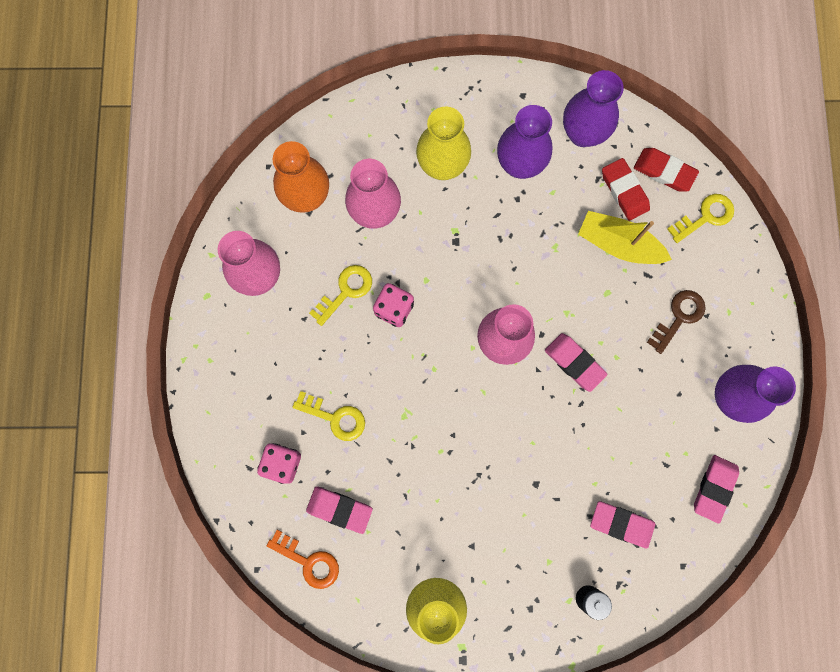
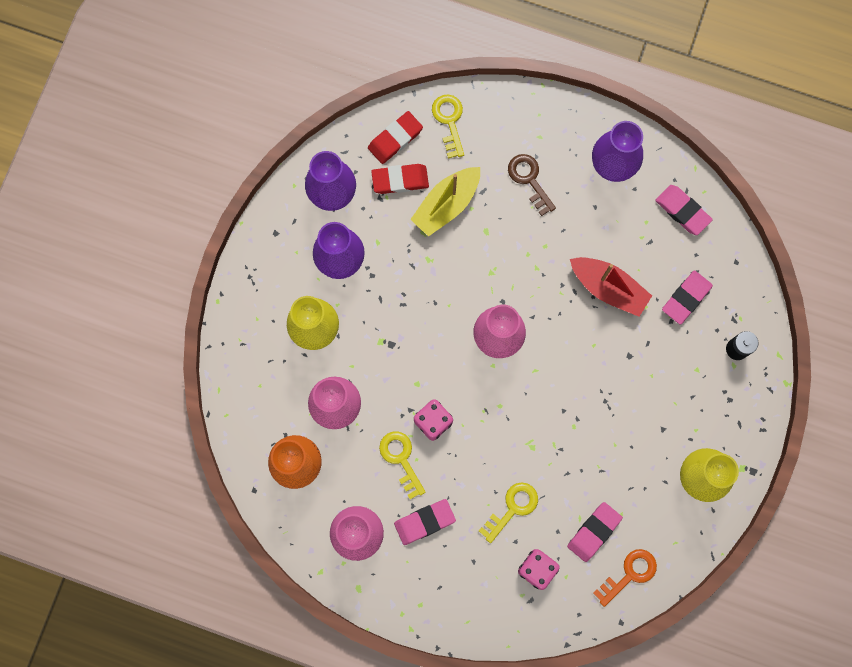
camera: 70 degrees left, 0 degrees up
pink eraser [545,333,607,392] -> pink eraser moved to [394,499,456,545]
none -> red boat [570,257,652,317]

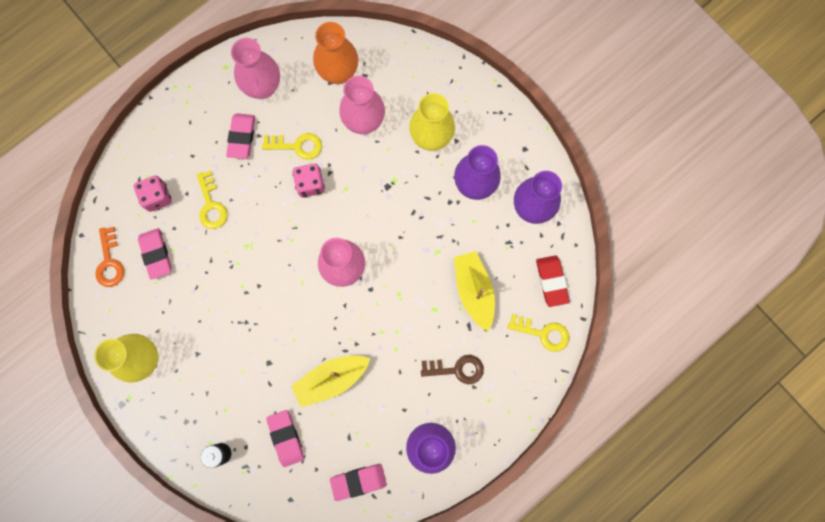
camera: 120 degrees right, 0 degrees up
red eraser [371,164,429,194] -> none
red boat [570,257,652,317] -> yellow boat [291,355,370,408]

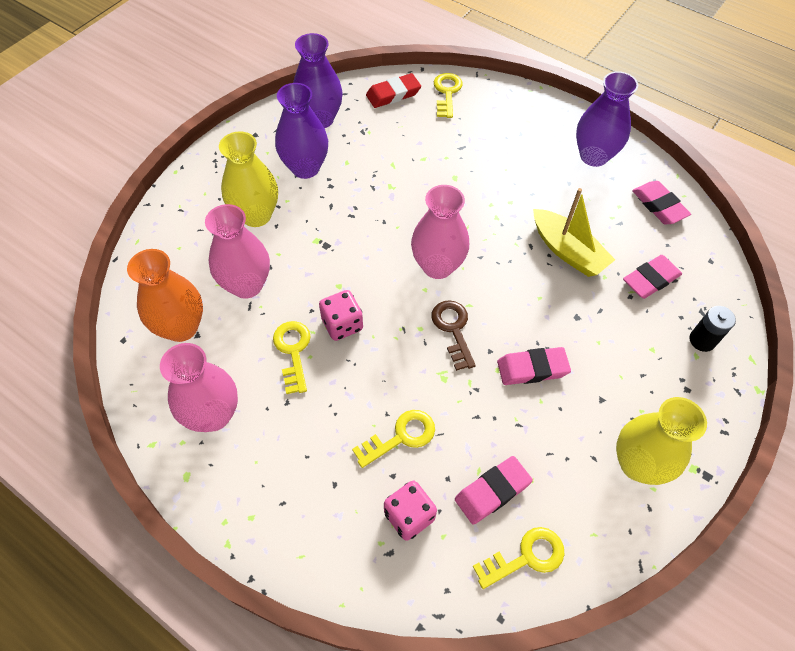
camera: 105 degrees left, 20 degrees down
orange key [95,227,124,287] -> yellow key [473,527,565,589]
pink eraser [226,113,255,159] -> pink eraser moved to [497,347,571,385]
brown key [421,355,484,384] -> brown key moved to [432,300,476,371]
yellow boat [454,251,495,331] -> none

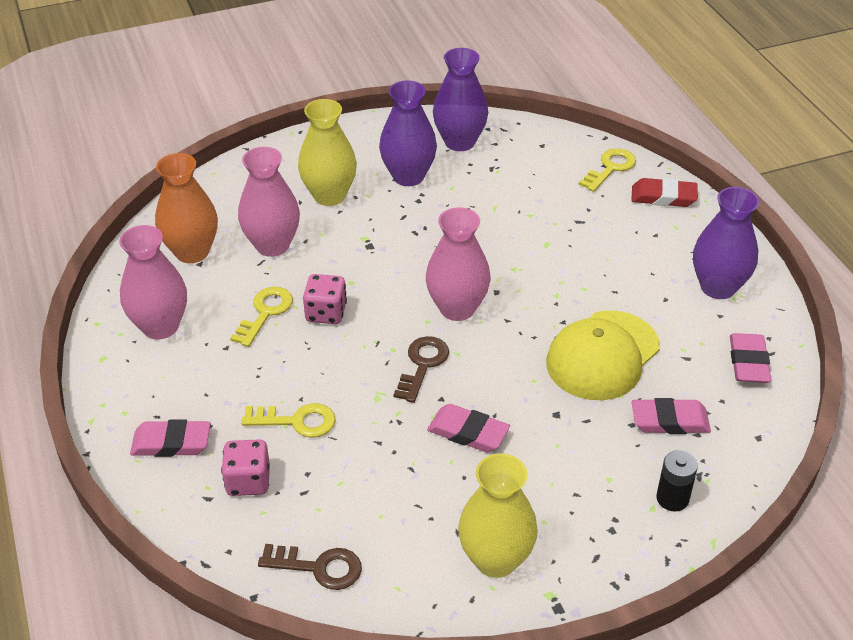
camera: 35 degrees right, 15 degrees down
red eraser [366,73,421,108] -> red eraser moved to [631,178,698,207]
pink eraser [455,456,533,525] -> pink eraser moved to [130,420,211,457]
yellow key [473,527,565,589] -> brown key [258,544,362,590]
yellow boat [533,188,615,277] -> yellow cap [546,311,660,400]

